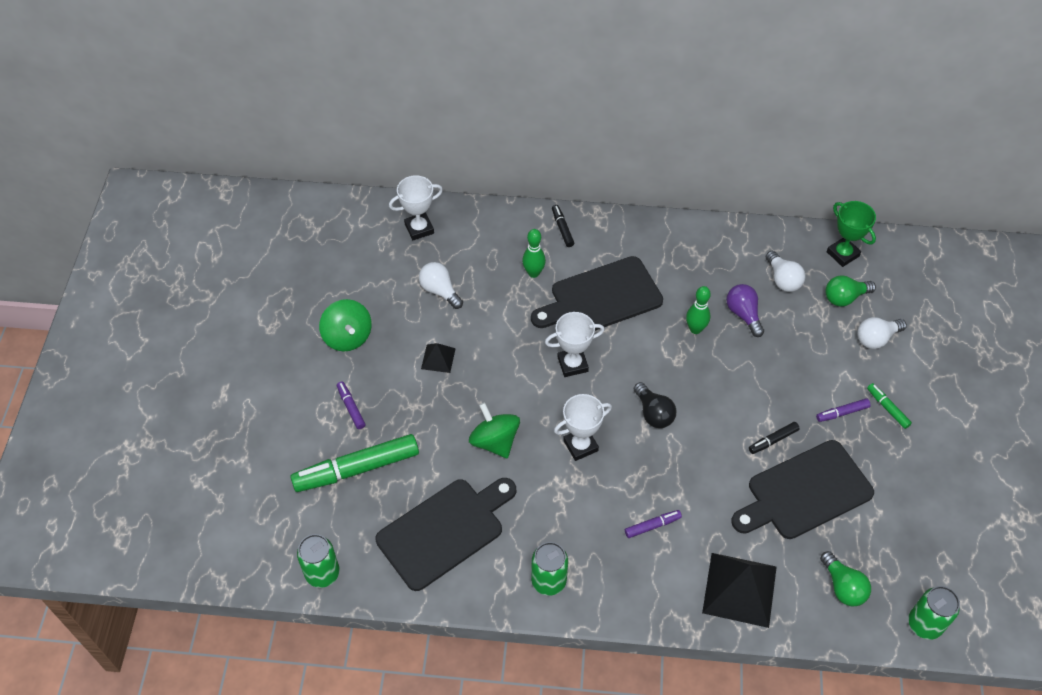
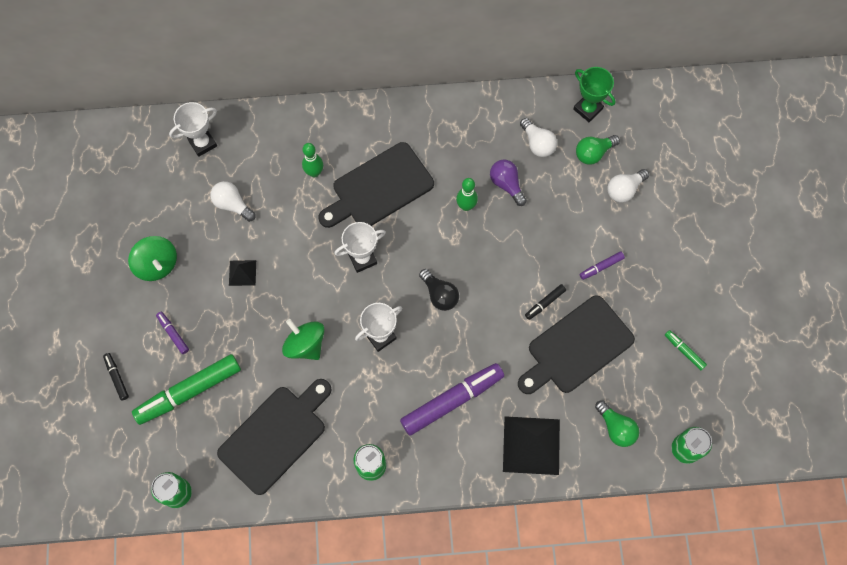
camera: 10 degrees left, 15 degrees up
black marker [552,205,574,247] -> black marker moved to [103,353,129,401]
purple marker [625,510,682,538] -> purple marker [400,363,504,436], size x2.21
green marker [867,383,912,429] -> green marker moved to [665,330,707,370]

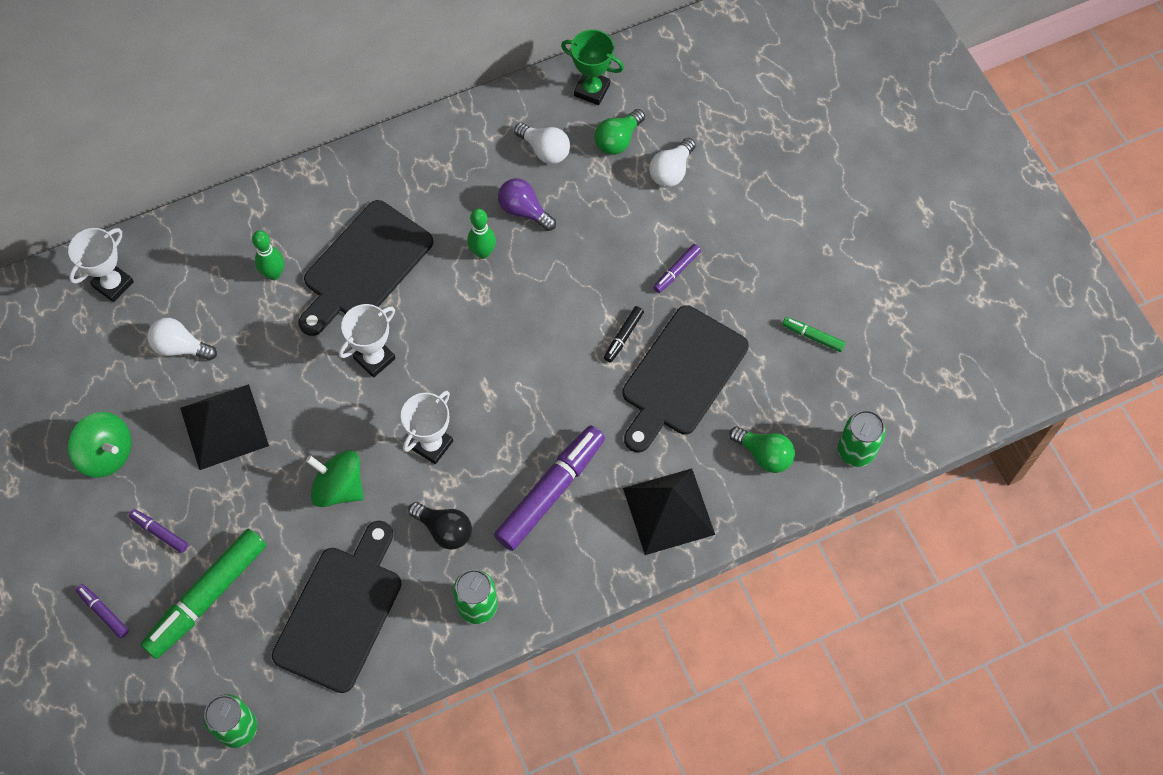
camera: 20 degrees left, 5 degrees down
black marker [103,353,129,401] -> purple marker [76,584,129,638]
black pyramid [229,260,256,286] -> black pyramid [180,384,269,470], size x1.98
black light bulb [419,269,459,311] -> black light bulb moved to [408,502,472,550]

